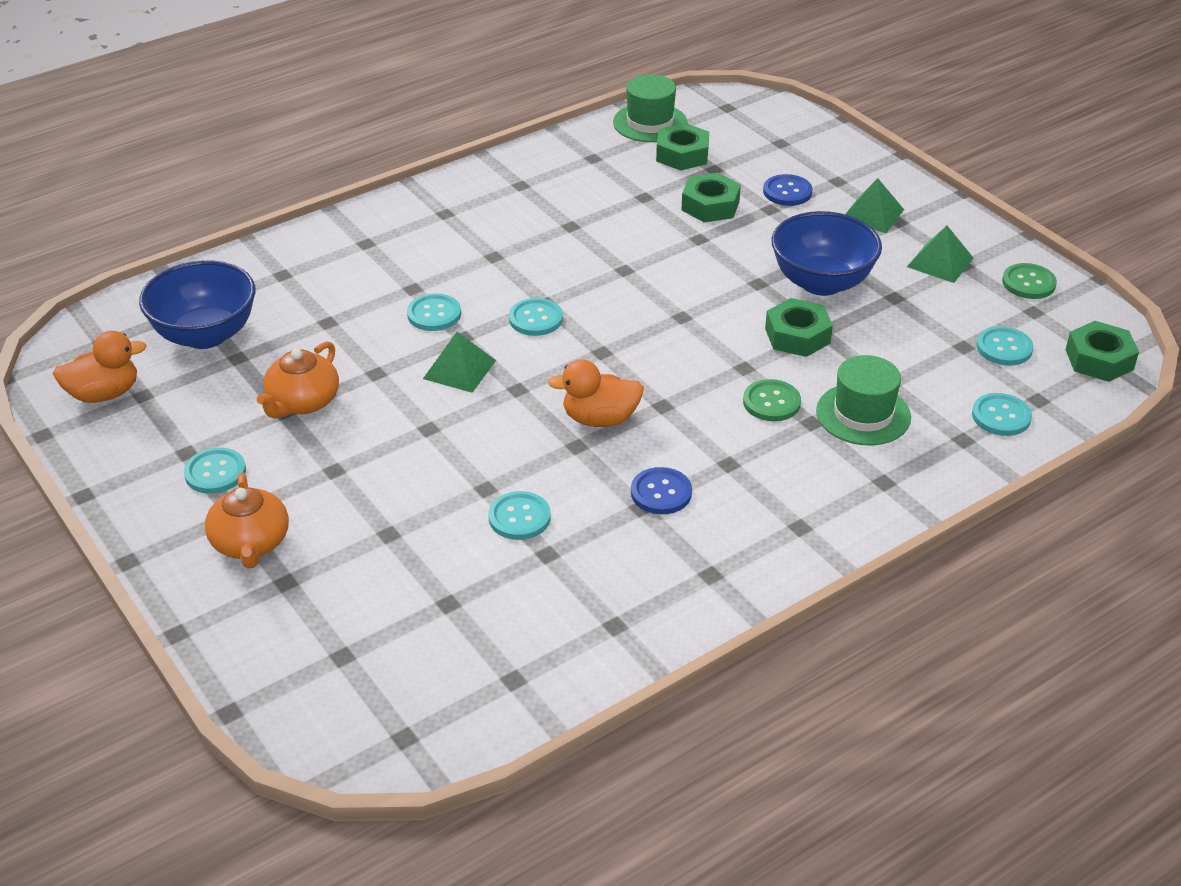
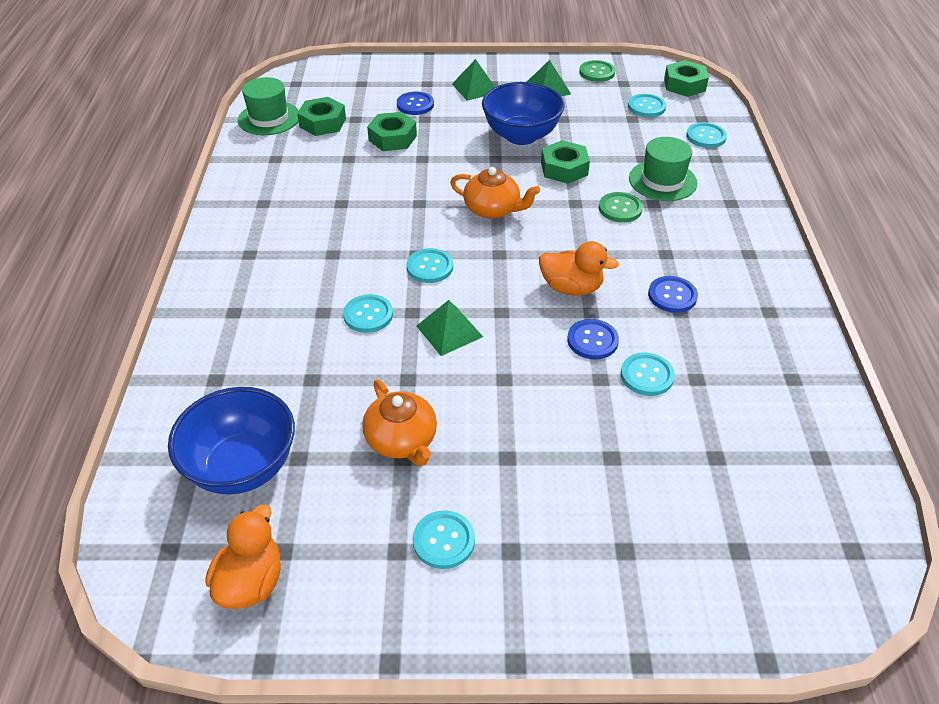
camera: 55 degrees left, 5 degrees up
orange teapot [205,472,289,569] -> orange teapot moved to [450,167,540,219]
orange duck [548,359,644,427] -> orange duck turned 105 degrees counterclockwise [539,241,619,296]
none -> blue button [567,319,619,359]

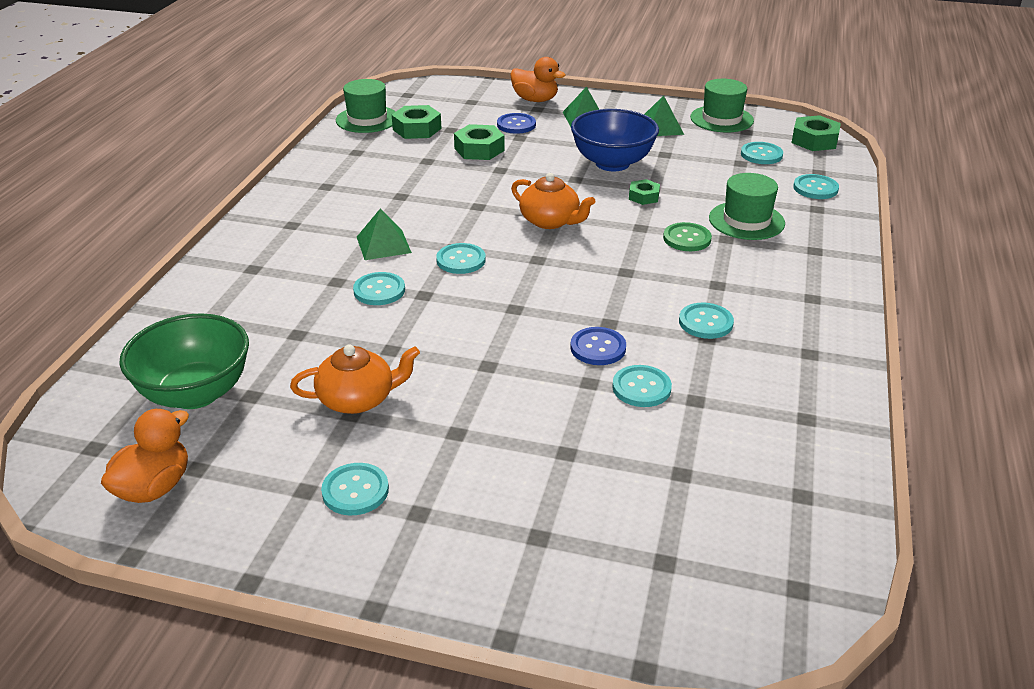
camera: 15 degrees right, 10 degrees down
blue bowl [168,387,295,495] -> green bowl [119,313,249,409]
orange teapot [362,380,437,466] -> orange teapot turned 90 degrees counterclockwise [290,344,420,414]
green pyramid [417,300,483,356] -> green pyramid moved to [357,208,412,260]
orange duck [539,241,619,296] -> orange duck moved to [510,57,566,102]
green nut [541,140,590,184] -> green nut [629,179,660,205], size x0.61
green button [579,60,615,82] -> green hat [690,79,754,133]
blue button [648,276,698,313] -> turquoise button [679,302,734,339]

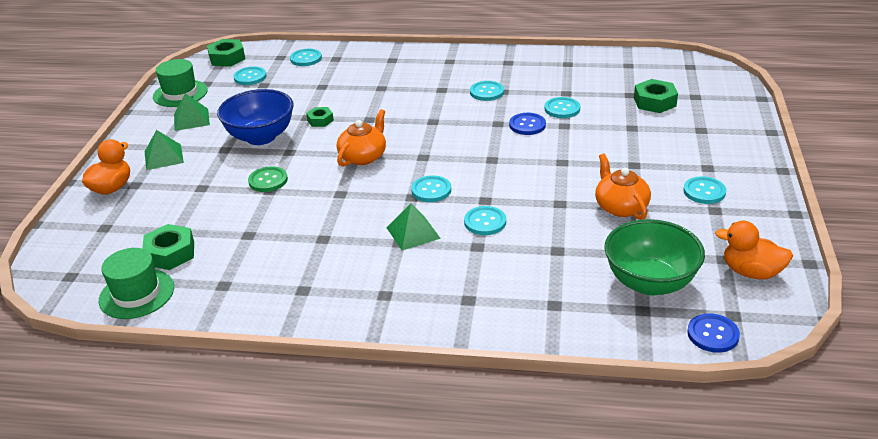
camera: 95 degrees left, 0 degrees up
green nut [454,124,505,160] -> green nut moved to [634,79,678,113]
blue button [497,113,536,134] -> blue button moved to [687,313,740,353]
green button [663,222,712,251] -> green button moved to [248,166,288,192]
green hat [709,173,785,240] -> none

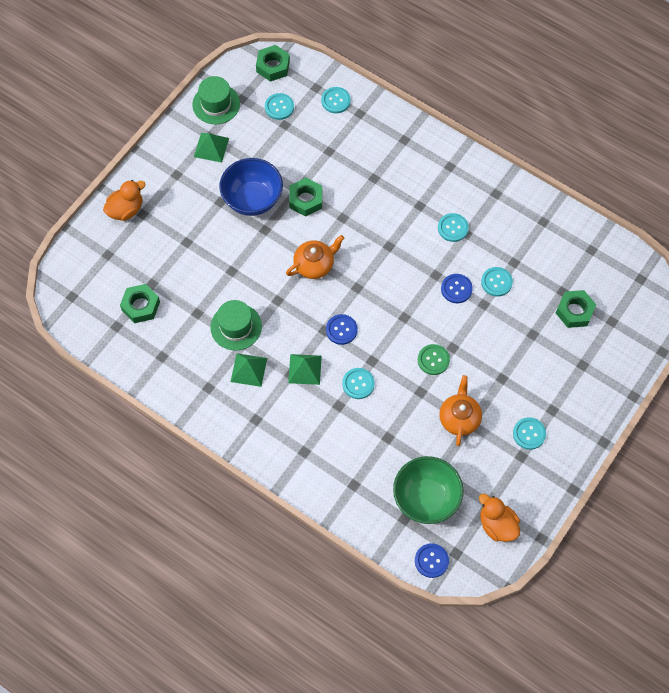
camera: 25 degrees right, 30 degrees up
green hat [99,248,174,319] -> green hat moved to [210,300,262,350]
green pyramid [145,130,184,170] -> green pyramid moved to [231,353,267,387]
green button [248,166,288,192] -> green button moved to [418,344,450,375]
green nut [306,107,334,127] -> green nut [289,178,322,217], size x1.64
turquoise button [411,175,451,202] -> blue button [326,314,358,345]

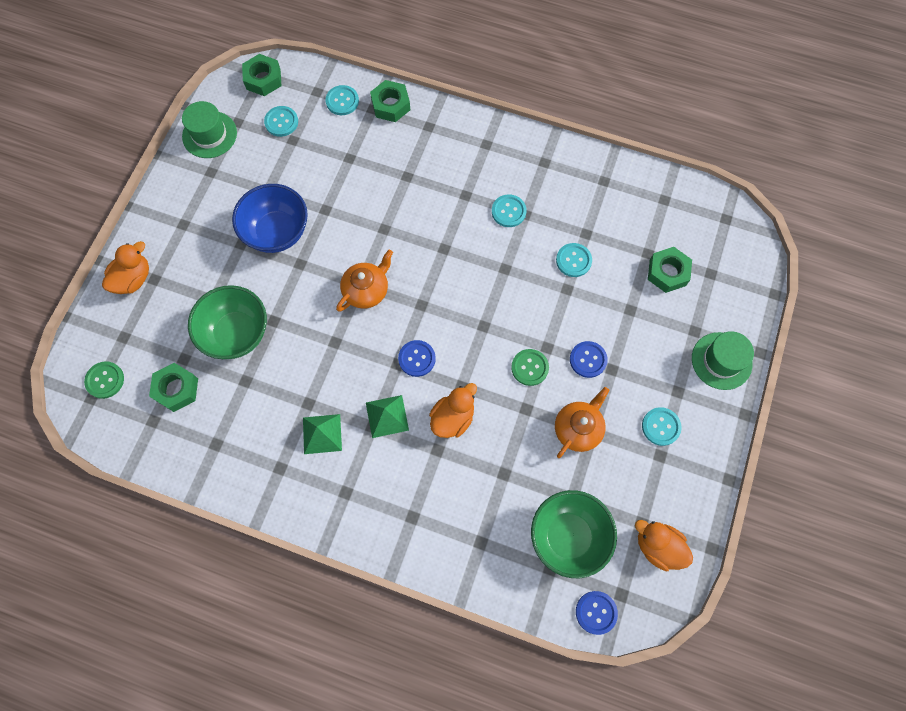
camera: 15 degrees left, 5 degrees up
green pyramid [194,133,229,163] -> none
green hat [210,300,262,350] -> green hat moved to [692,331,754,390]
green nut [289,178,322,217] -> green nut moved to [370,80,410,122]
turquoise button [342,368,375,399] -> orange duck [429,383,477,438]
orange teapot [439,375,482,446] -> orange teapot turned 45 degrees clockwise [555,387,609,458]
blue button [441,274,473,303] -> blue button moved to [570,341,608,378]
none -> green button [84,361,124,399]
none -> green bowl [188,285,267,359]

